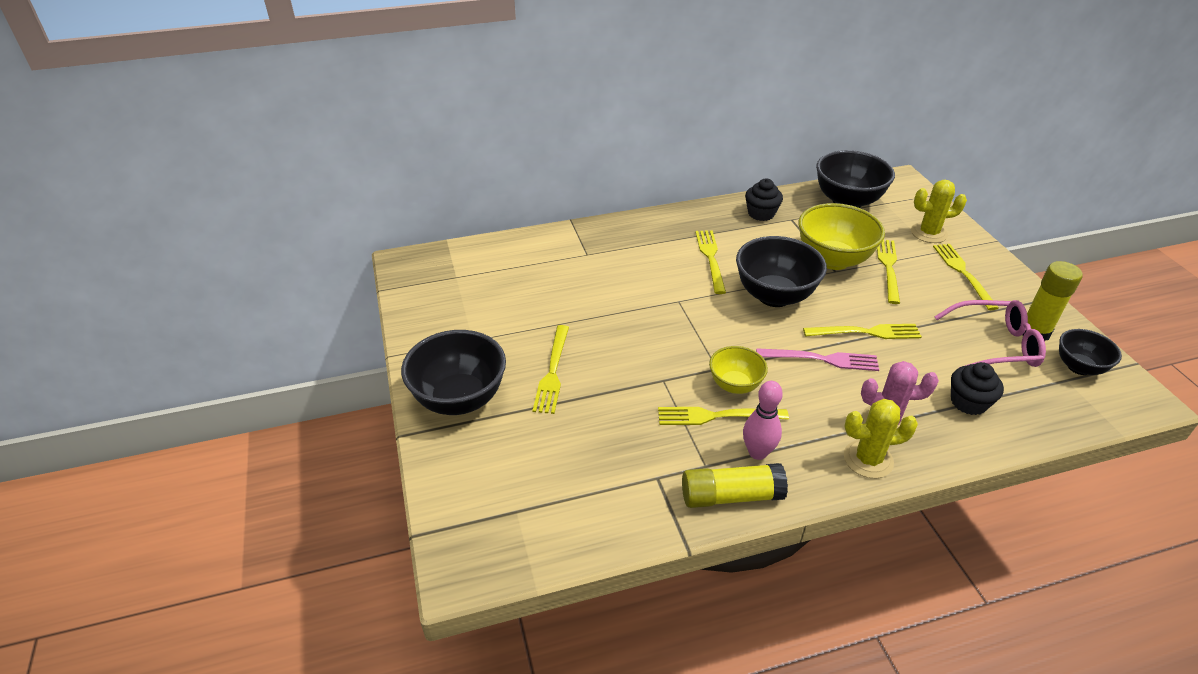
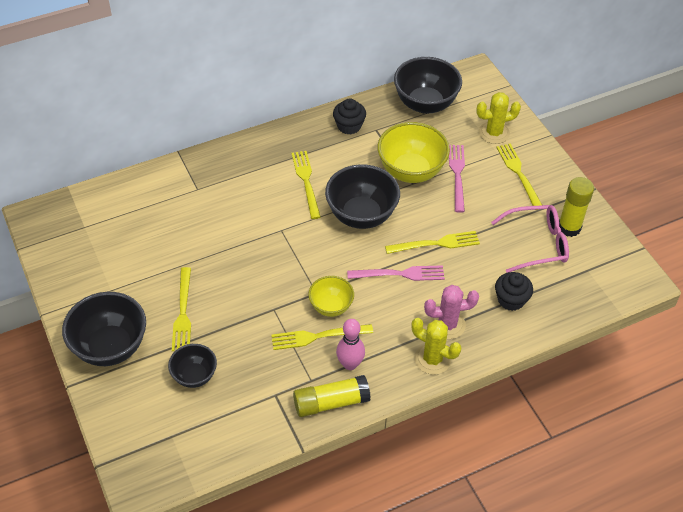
camera: 10 degrees left, 10 degrees up
yellow cactus [844,399,918,478] -> yellow cactus turned 45 degrees clockwise [411,318,461,375]
yellow fork [877,240,900,304] -> pink fork [449,145,465,213]
black bowl [1059,329,1122,375] -> black bowl moved to [168,344,217,388]

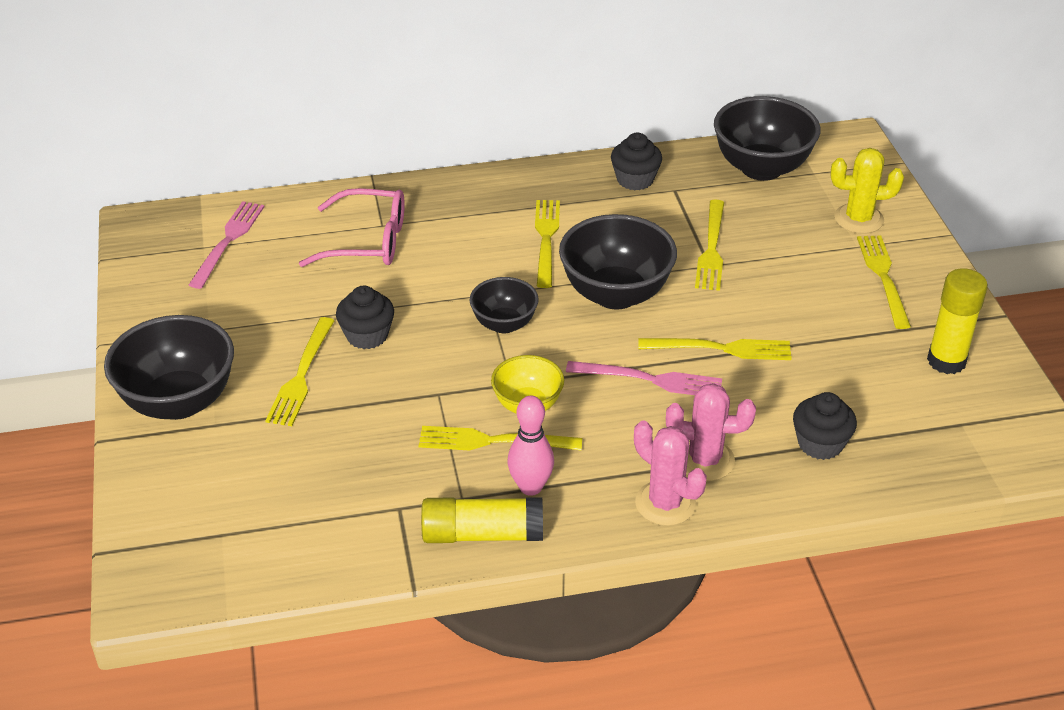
camera: 15 degrees right, 10 degrees down
black bowl [168,344,217,388] -> black bowl moved to [469,277,539,333]
yellow bowl [378,122,450,183] -> yellow fork [695,200,724,291]
yellow cactus [411,318,461,375] -> pink cactus [634,420,707,526]
pink fork [449,145,465,213] -> pink fork moved to [189,201,265,289]
pink glasses [491,205,569,273] -> pink glasses moved to [299,188,405,267]
none -> black cupcake [336,286,394,349]

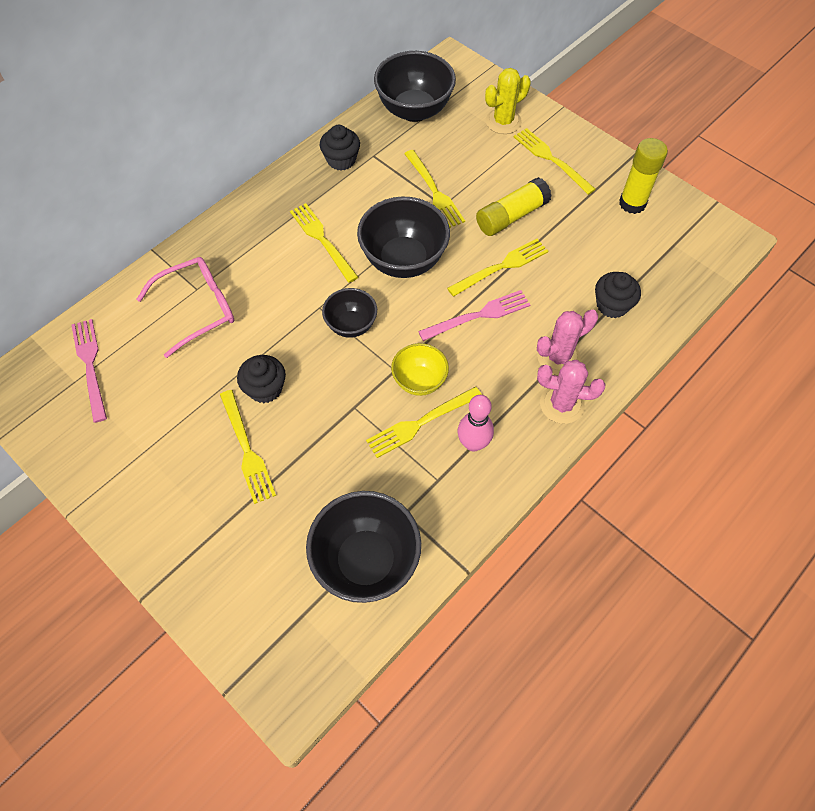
camera: 35 degrees left, 20 degrees up
black bowl [104,315,234,420] -> black bowl moved to [306,491,421,603]
yellow glue stick [421,497,543,543] -> yellow glue stick moved to [476,177,552,236]

